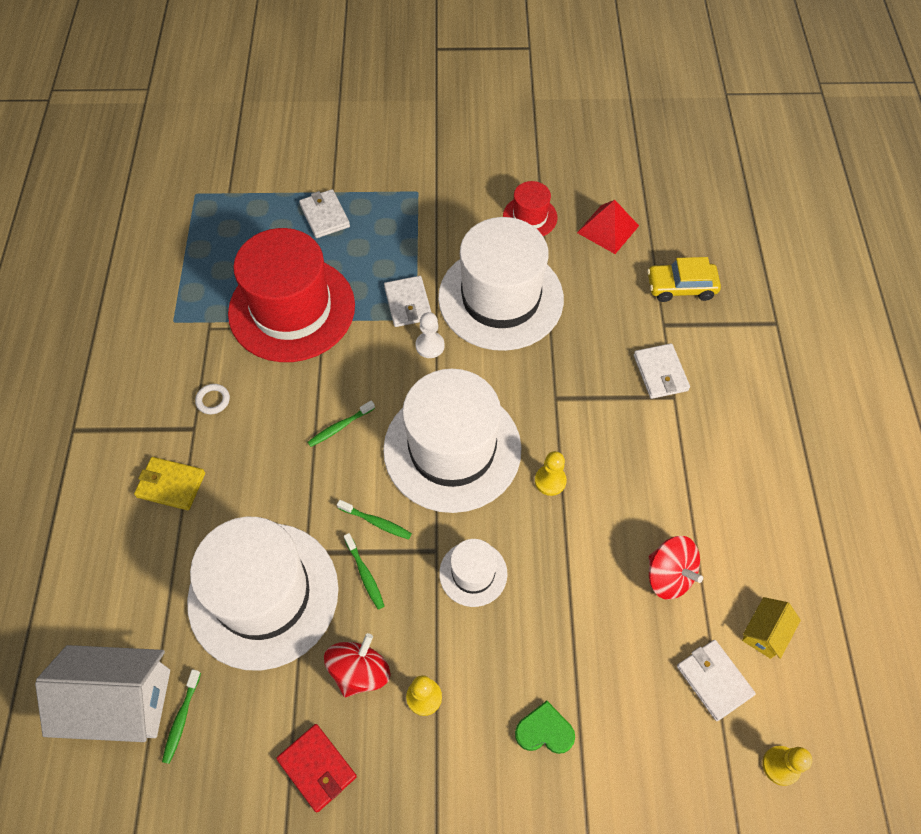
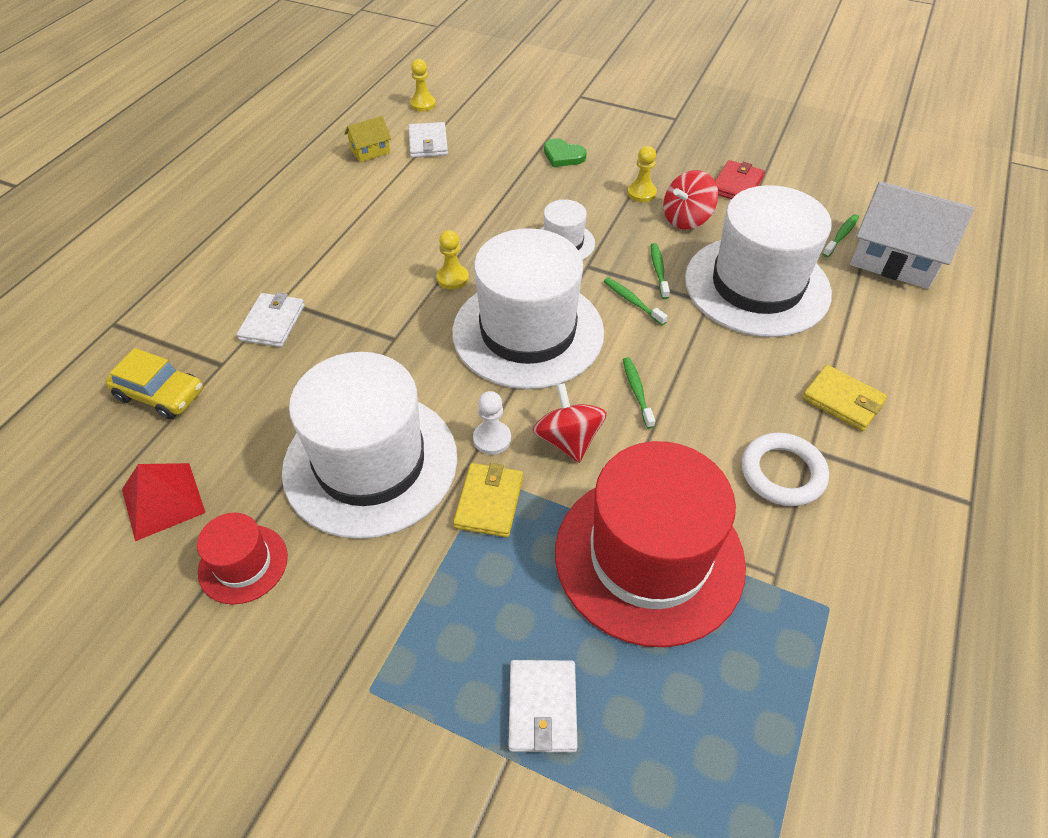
camera: 155 degrees left, 10 degrees down
white ring [195,384,230,414] -> white ring [742,433,829,506], size x1.90
red wallet [276,724,357,813] -> red wallet turned 45 degrees clockwise [715,160,765,199]
green toothbrush [307,400,375,447] -> green toothbrush turned 90 degrees counterclockwise [623,357,655,429]
white wallet [384,276,432,327] -> yellow wallet [453,463,523,537]
red spinning top [649,536,703,599] -> red spinning top moved to [533,383,607,463]

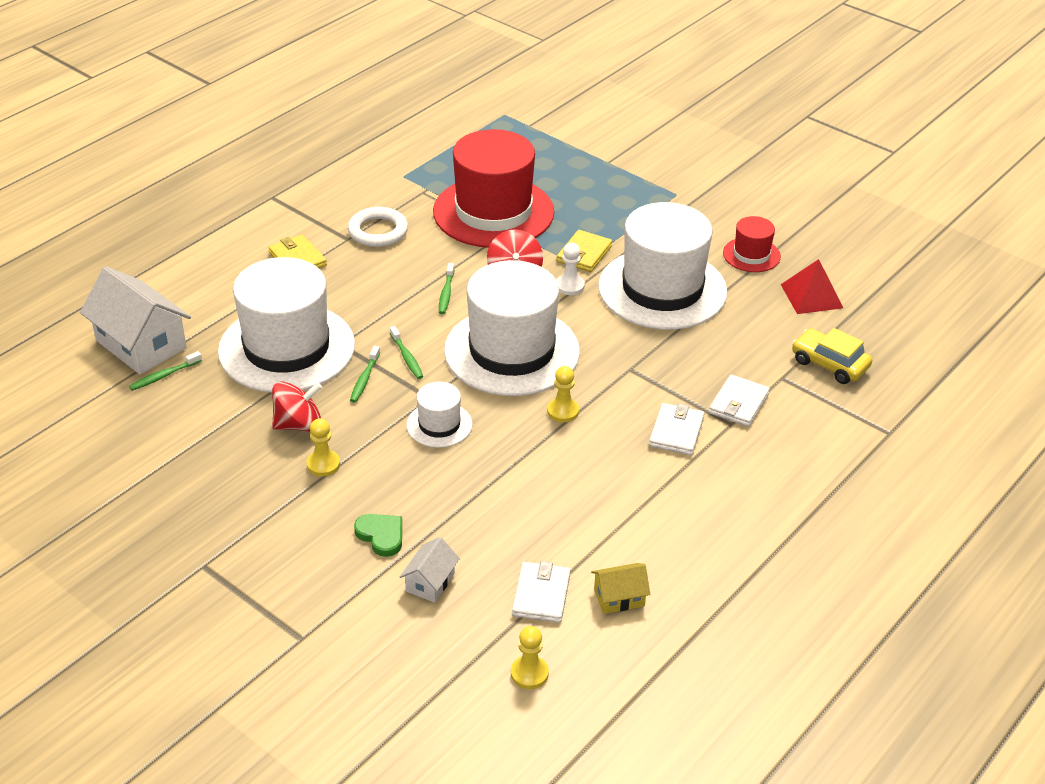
camera: 165 degrees left, 10 degrees down
white wallet [508,660,578,752] -> white wallet moved to [649,403,705,455]
red wallet [715,160,765,199] -> none
none -> white house [400,537,460,603]

